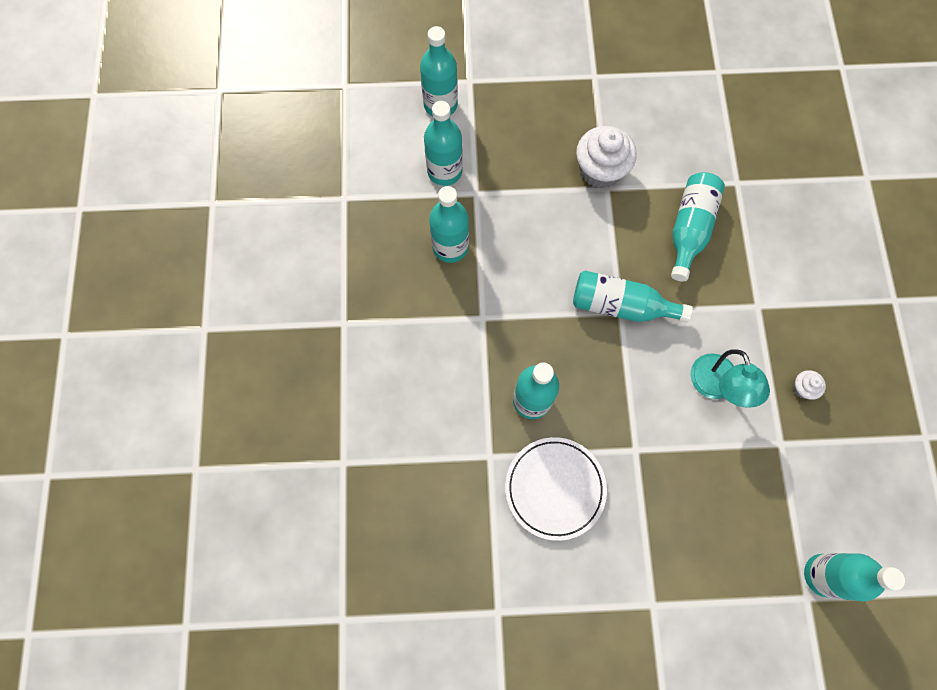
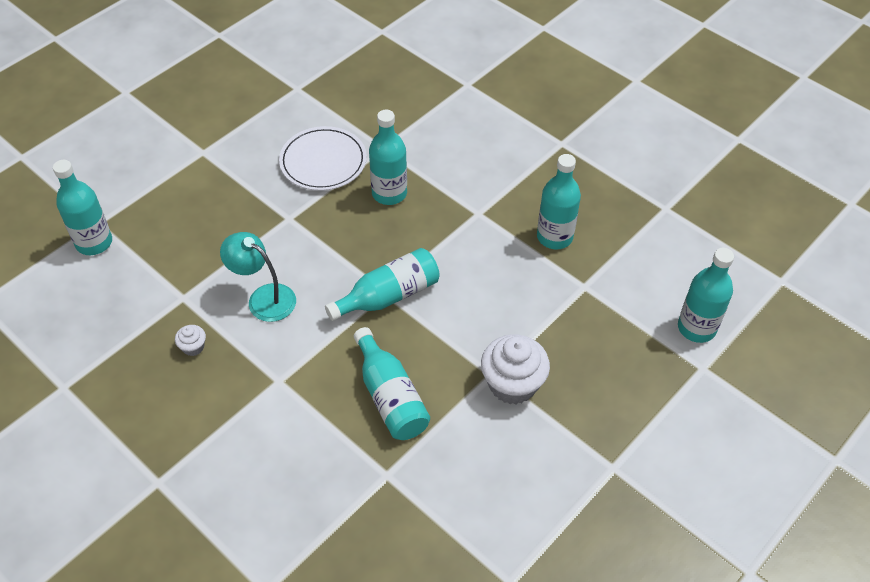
camera: 135 degrees right, 20 degrees down
turquoise bottle [424,101,463,186] -> none

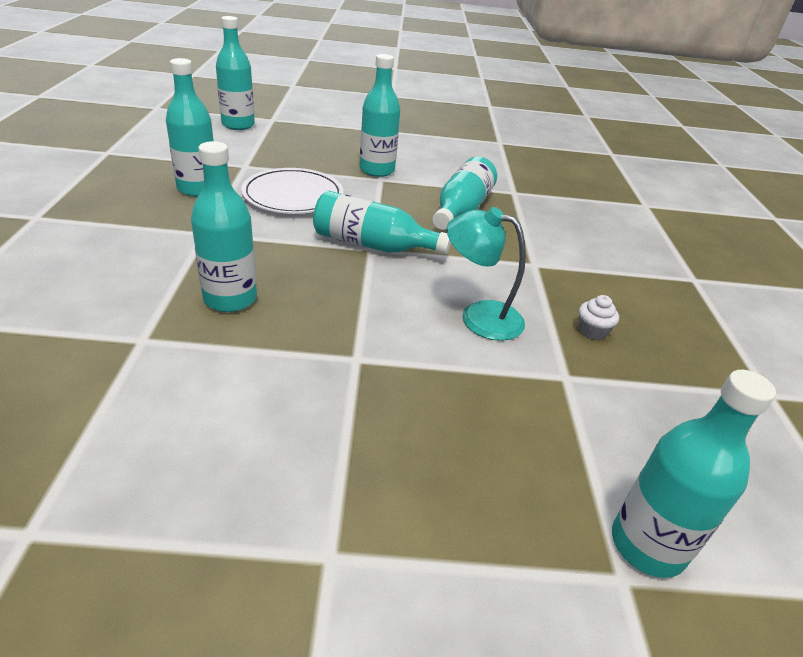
camera: 135 degrees left, 15 degrees down
turquoise lamp [220,232,296,322] -> turquoise lamp turned 120 degrees clockwise [447,207,526,341]
white plate [279,126,367,191] -> white plate moved to [241,168,343,214]
white cupcake [481,334,550,404] -> turquoise bottle [360,54,400,177]

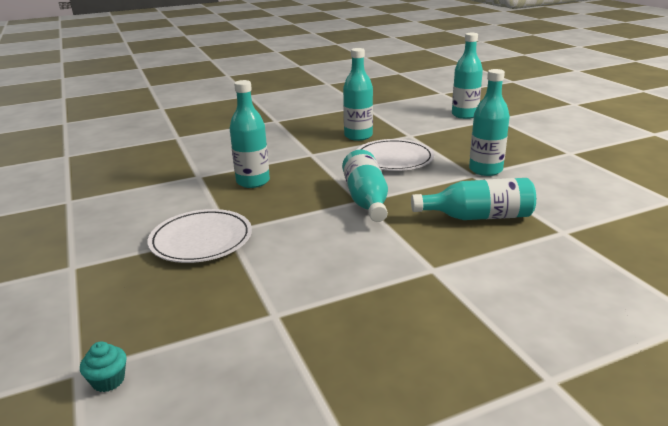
camera: 70 degrees right, 10 degrees down
turquoise lamp [447,207,526,341] -> none
white cupcake [579,295,619,340] -> none
turquoise bottle [612,370,776,578] -> turquoise cupcake [80,341,127,392]
none -> white plate [148,209,252,263]

